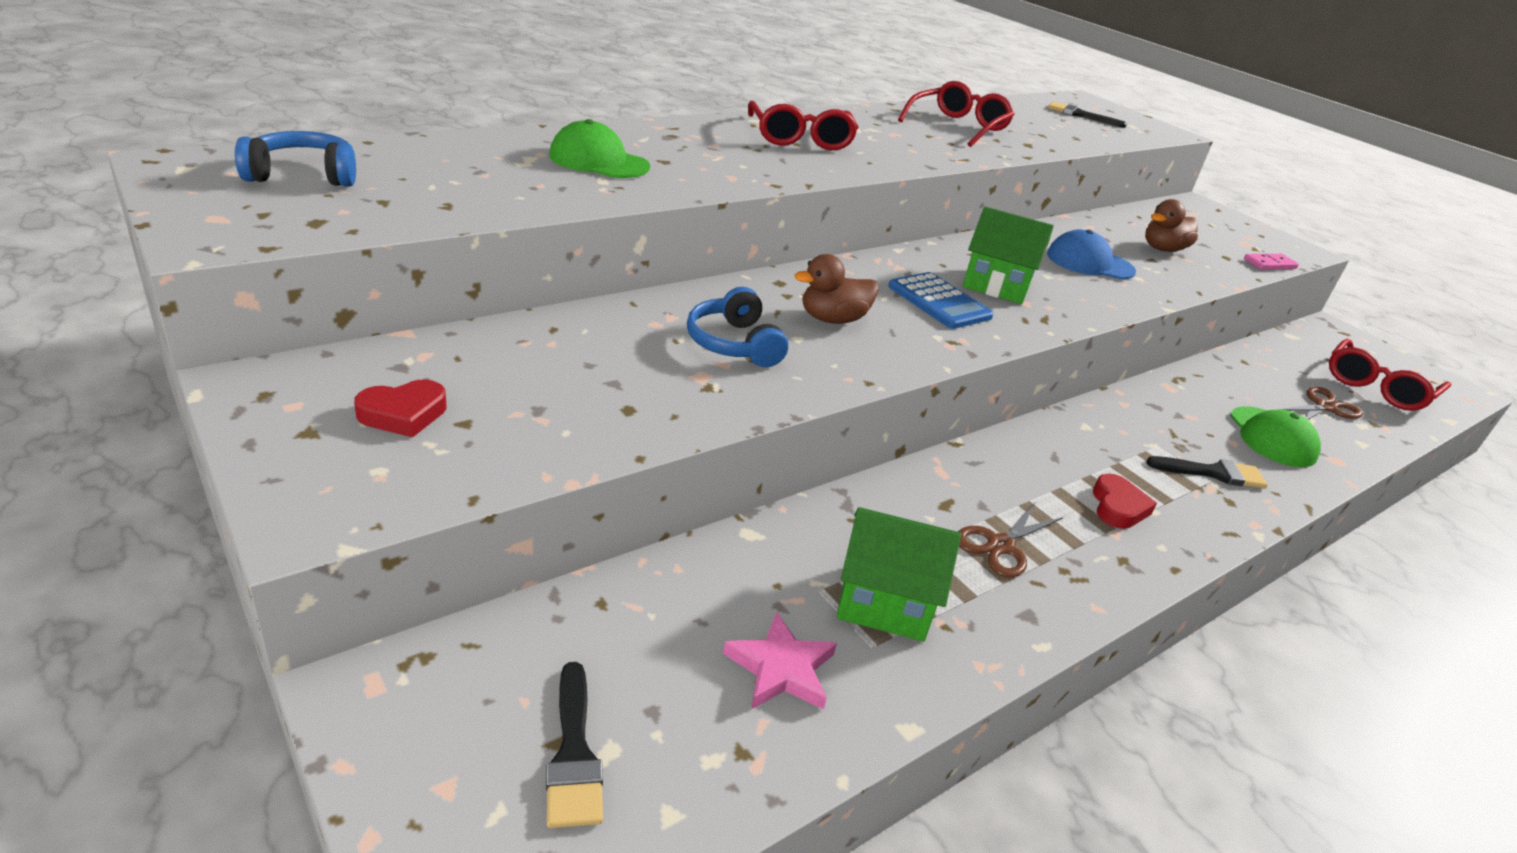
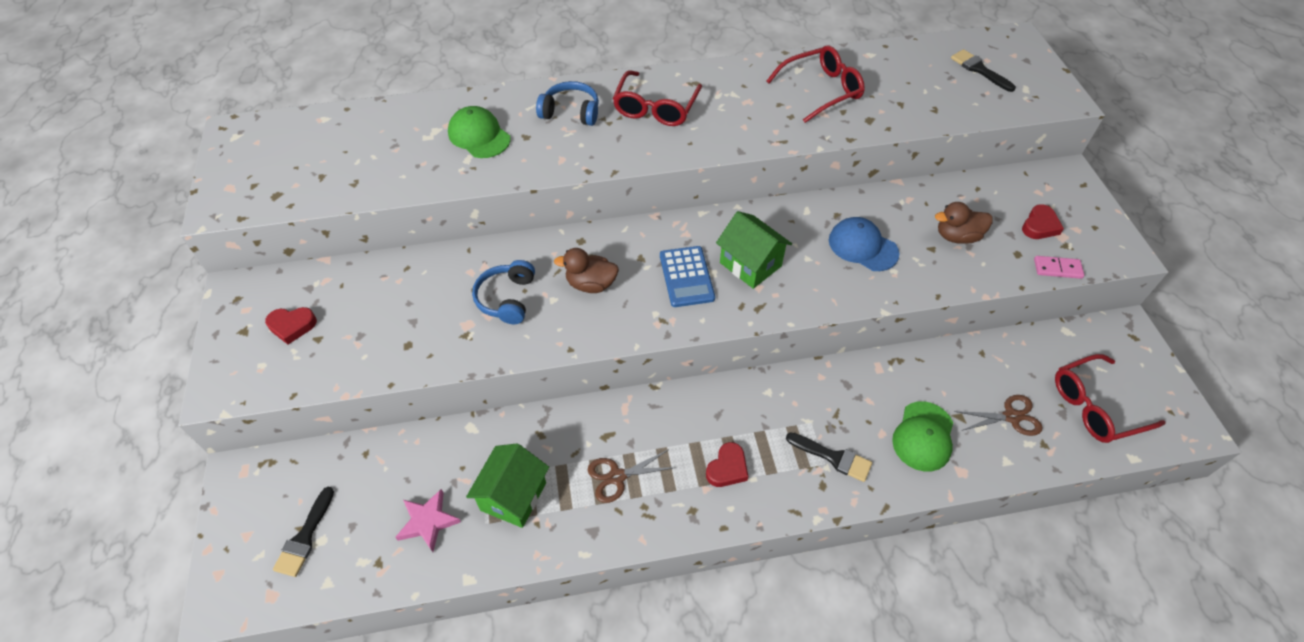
camera: 30 degrees right, 20 degrees up
blue headphones [235,131,356,187] -> blue headphones moved to [536,81,599,126]
green house [837,507,961,641] -> green house turned 75 degrees clockwise [466,444,549,528]
none -> red heart [1022,204,1064,239]

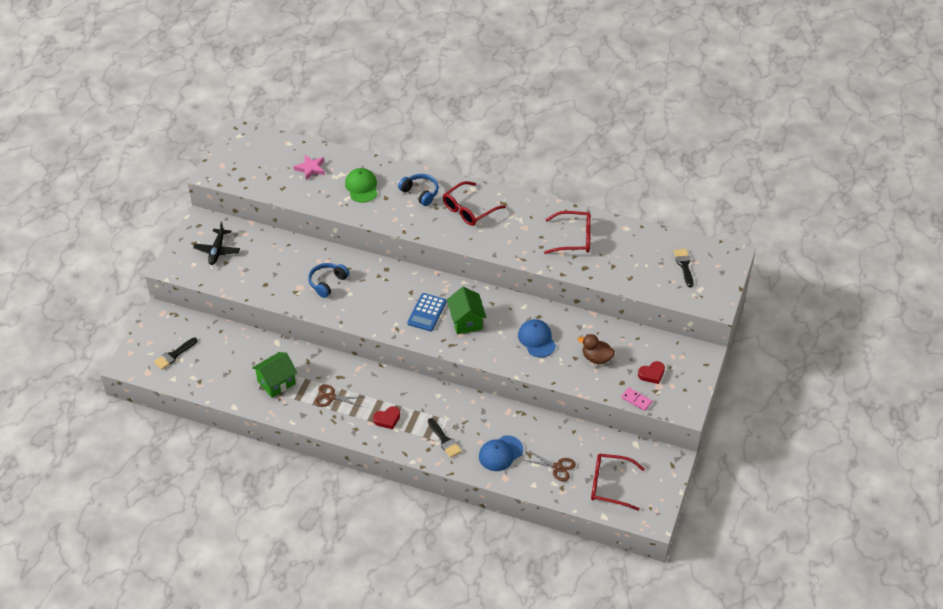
camera: 30 degrees right, 5 degrees down
red heart [265,307,317,345] -> black plane [193,222,240,265]
pink star [395,489,461,552] -> pink star moved to [294,155,325,180]
brown duck [554,248,619,293] -> none
green cap [892,401,953,471] -> blue cap [479,435,523,471]

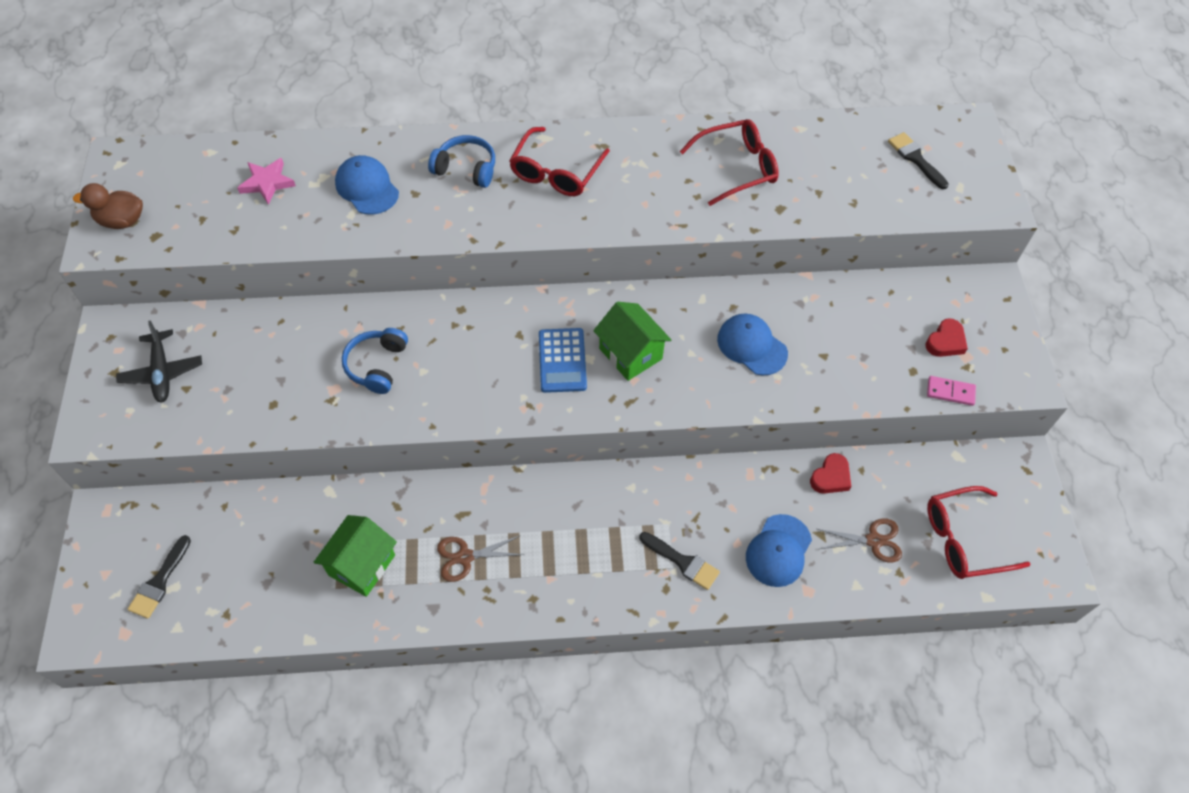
camera: 25 degrees left, 10 degrees up
green cap [345,168,378,203] -> blue cap [335,155,399,215]
red heart [373,406,400,429] -> red heart moved to [810,453,851,494]
brown duck [578,334,615,364] -> brown duck moved to [73,183,143,229]

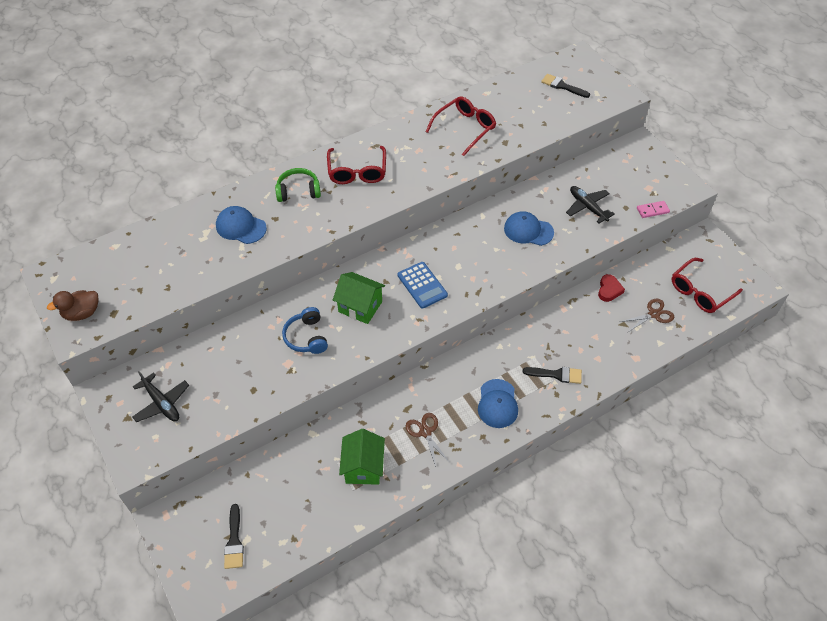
camera: 25 degrees left, 5 degrees down
pink star [237,158,296,205] -> none
blue headphones [428,135,495,188] -> green headphones [275,168,321,202]
brown scissors [437,535,524,582] -> brown scissors turned 105 degrees clockwise [406,413,450,467]
green house [593,302,671,381] -> green house moved to [333,272,385,324]
blue cap [746,514,812,587] -> blue cap moved to [478,379,518,428]
red heart [925,318,968,357] -> none
none -> black plane [566,186,615,223]

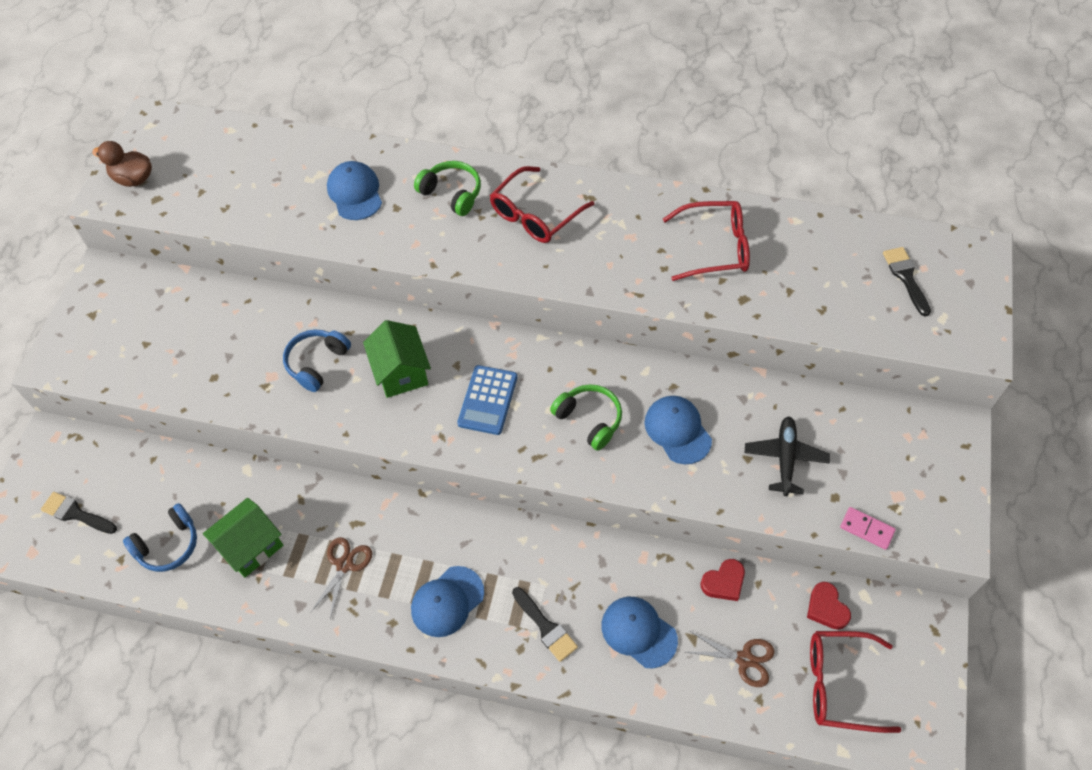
camera: 45 degrees right, 5 degrees up
black plane [132,371,189,422] -> none
black brush [224,504,244,569] -> black brush turned 75 degrees clockwise [41,492,117,534]
none -> blue headphones [123,503,197,572]
none -> green headphones [550,384,622,451]
none -> blue cap [602,597,678,669]
none -> red heart [807,582,851,630]

